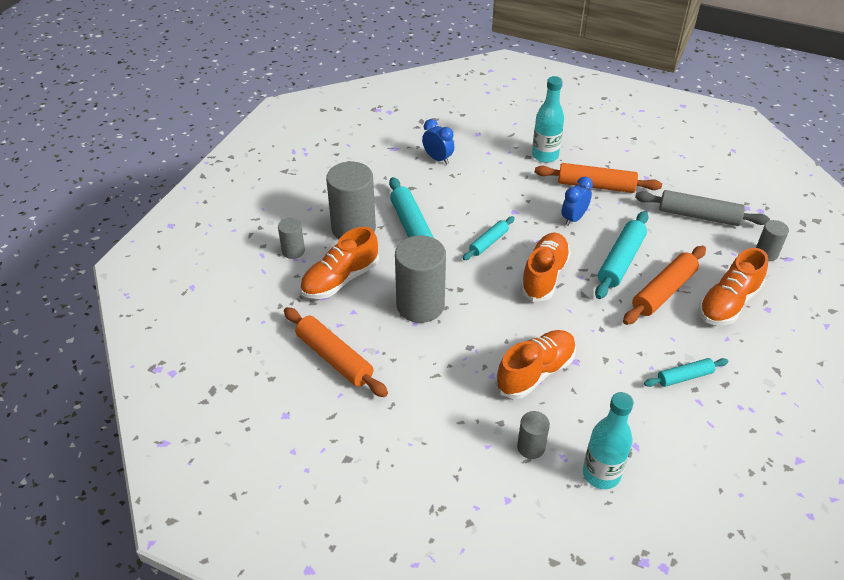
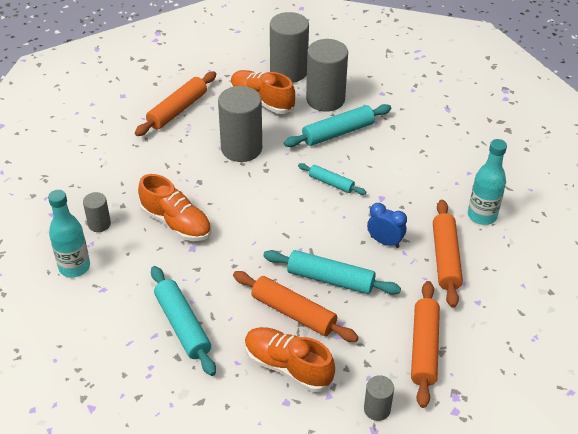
camera: 80 degrees right, 0 degrees up
grey cylinder [278,218,305,259] -> grey cylinder [270,12,309,83], size x1.99
blue clock [422,119,454,165] -> none
orange shoe [520,233,571,302] -> none
grey rolling pin [635,190,770,226] -> orange rolling pin [411,281,440,408]
turquoise rolling pin [644,358,728,387] -> turquoise rolling pin [151,266,216,376], size x1.67

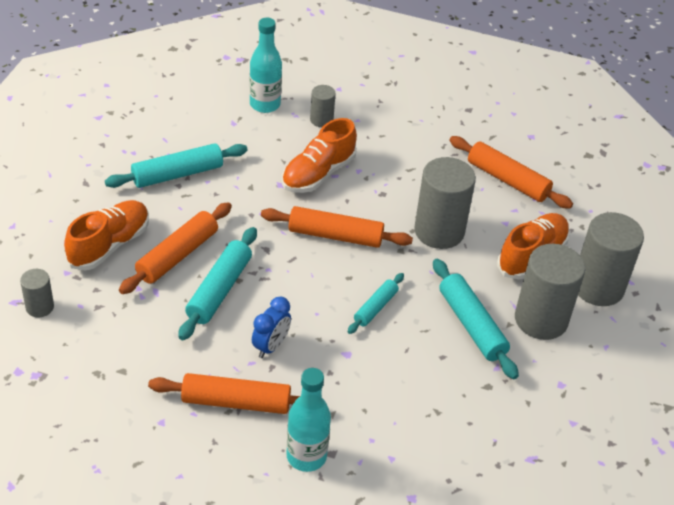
camera: 90 degrees right, 0 degrees up
orange rolling pin [411,281,440,408] -> orange rolling pin moved to [261,206,413,248]

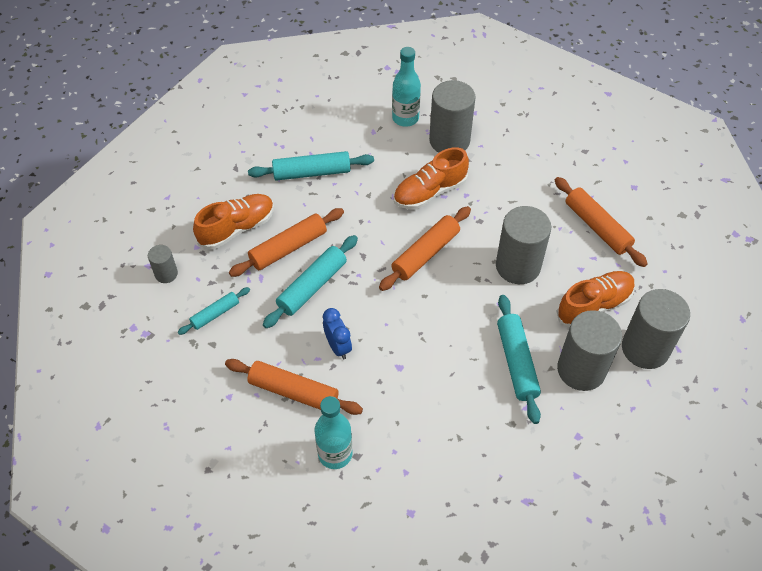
camera: 20 degrees right, 10 degrees up
blue clock [252,297,291,358] -> blue clock turned 75 degrees counterclockwise [323,308,352,360]
orange rolling pin [261,206,413,248] -> orange rolling pin turned 75 degrees counterclockwise [379,206,471,291]
grey cylinder [310,85,336,127] -> grey cylinder [429,80,476,152], size x1.99
turquoise rolling pin [348,273,404,334] -> turquoise rolling pin moved to [178,287,250,335]

